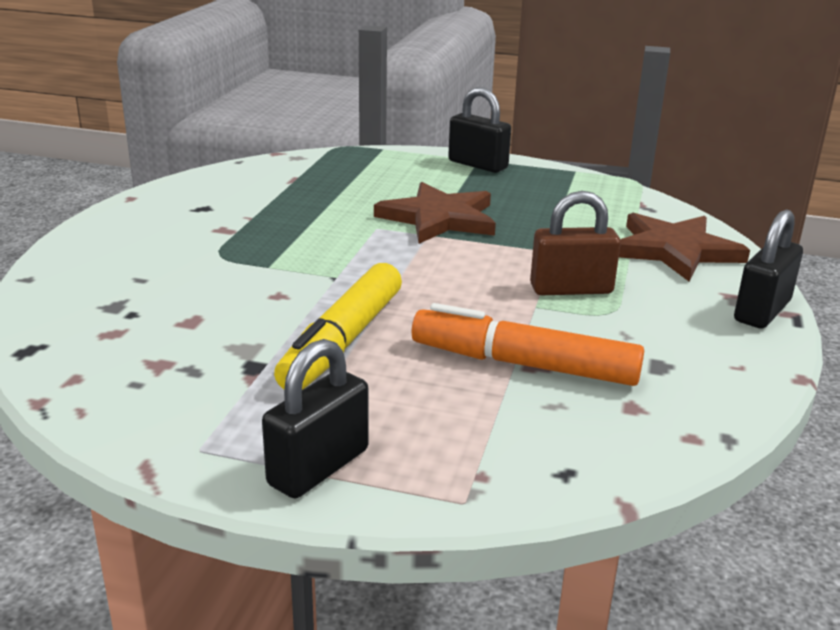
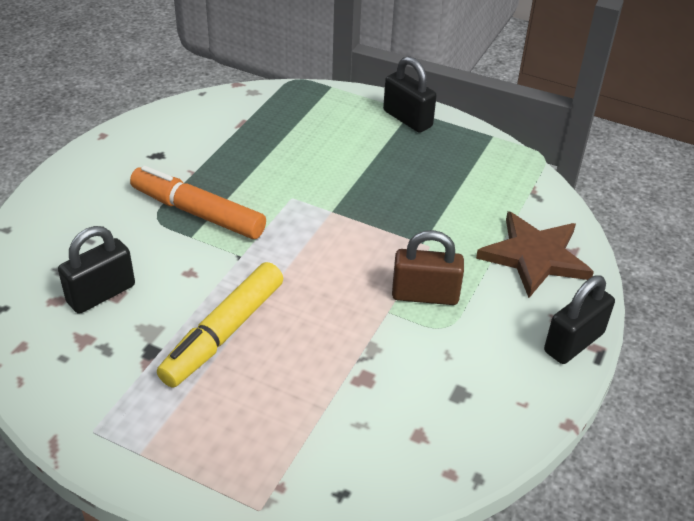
camera: 10 degrees right, 15 degrees up
black padlock [262,339,369,499] -> black padlock moved to [58,226,135,314]
brown star [374,182,496,244] -> none
orange marker [412,303,644,386] -> orange marker moved to [130,165,266,239]

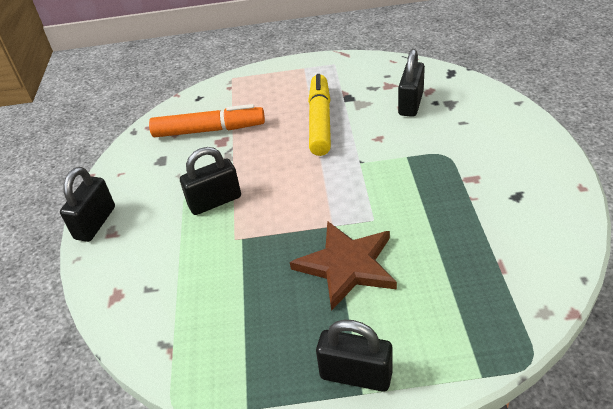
camera: 155 degrees right, 0 degrees up
orange marker [130,165,266,239] -> orange marker moved to [149,104,265,137]
brown padlock [392,230,464,305] -> black padlock [180,147,241,215]
brown star [476,211,594,298] -> brown star moved to [290,221,397,311]

